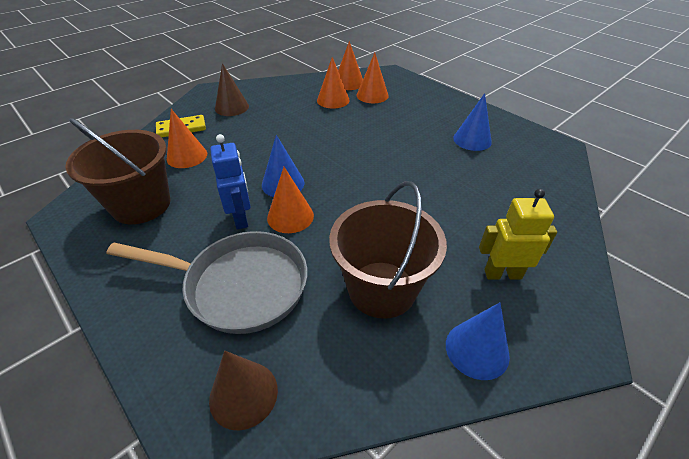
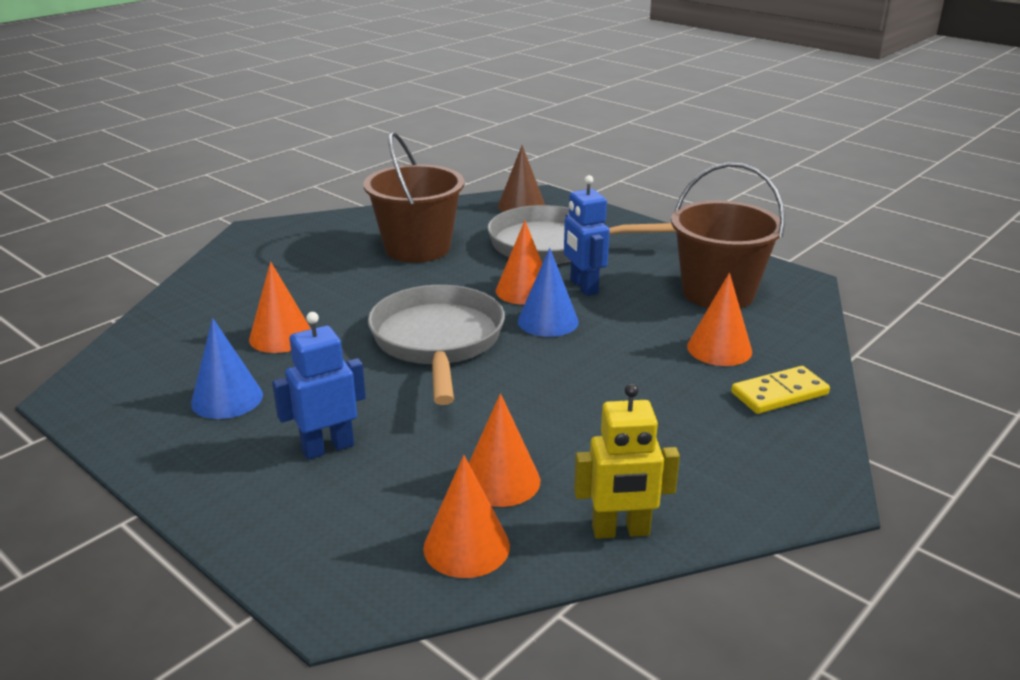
camera: 175 degrees right, 15 degrees down
brown cone [215,63,249,116] -> none
orange cone [357,53,389,103] -> orange cone moved to [249,262,311,353]
blue cone [446,303,510,380] -> none
yellow robot [479,189,557,279] -> yellow robot moved to [574,384,680,539]
none -> blue robot [272,312,366,460]
none -> grey pan [368,285,505,405]

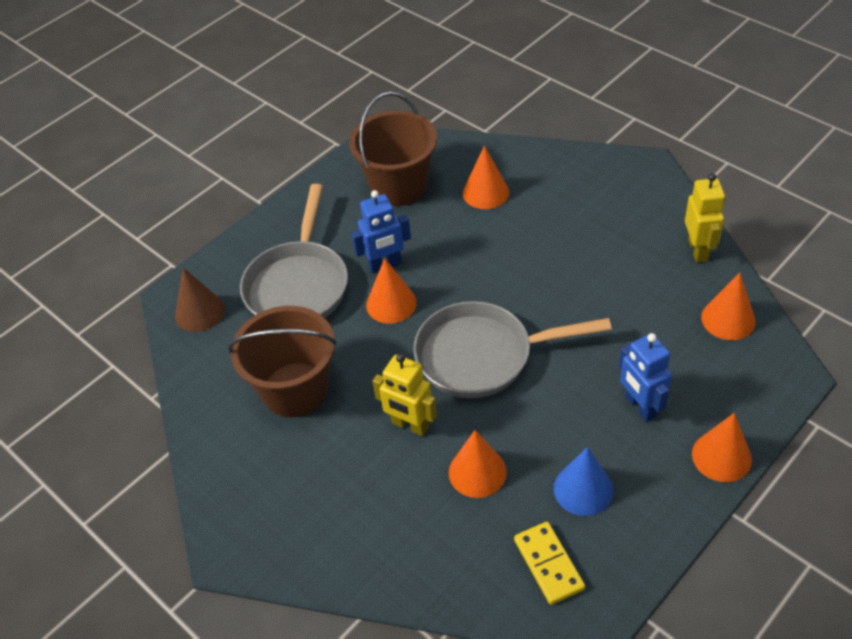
camera: 85 degrees left, 20 degrees up
orange cone [469,393,540,507] -> orange cone moved to [692,413,752,482]
blue cone [518,248,579,337] -> none
yellow domino [731,366,830,414] -> yellow domino moved to [514,522,585,605]
none -> yellow robot [373,354,437,436]

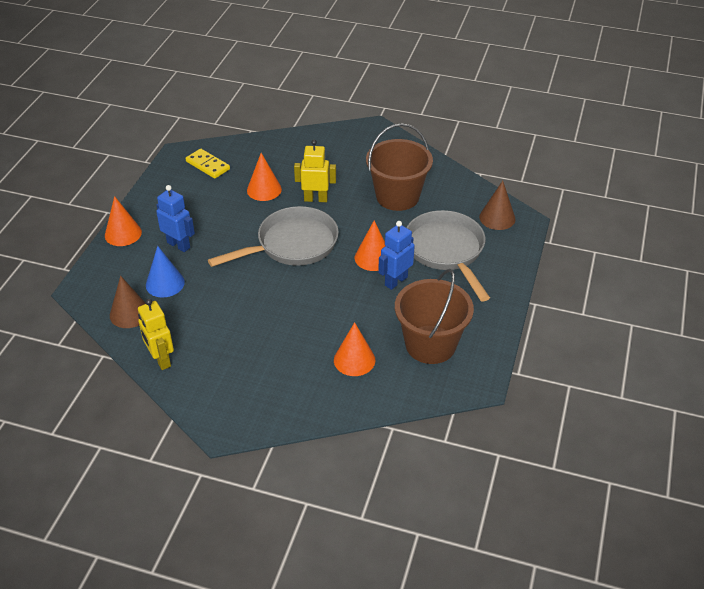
camera: 150 degrees right, 5 degrees down
blue cone [554,447,613,516] -> blue cone moved to [146,246,185,298]
orange cone [701,273,756,340] -> brown cone [110,276,146,328]

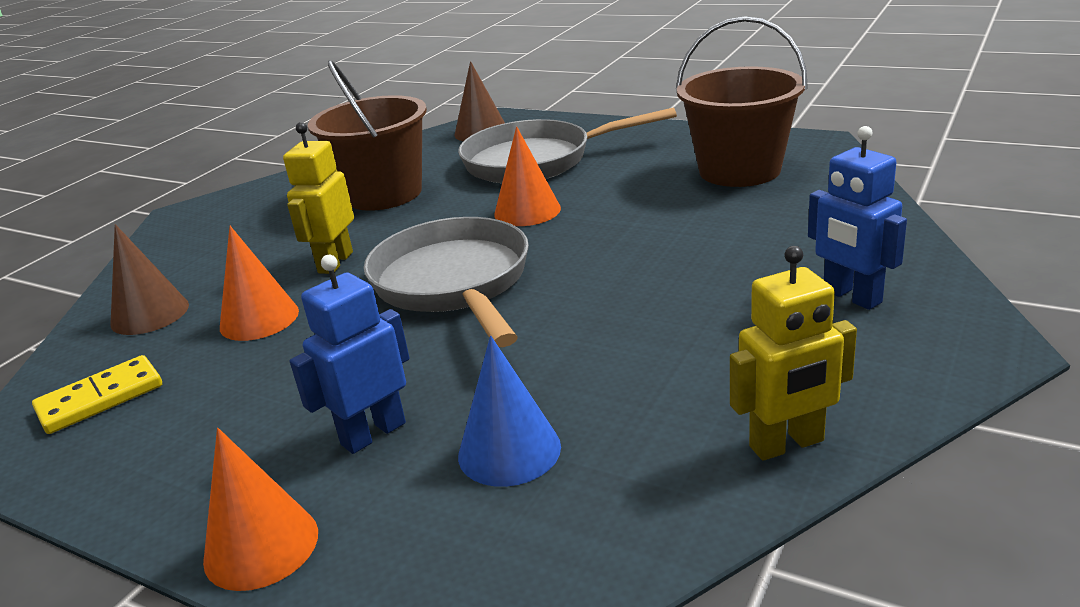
camera: 75 degrees left, 15 degrees down
brown cone [110,276,146,328] -> brown cone moved to [111,224,189,335]
orange cone [334,322,375,376] -> none
blue robot [378,221,415,290] -> blue robot moved to [808,126,907,310]

